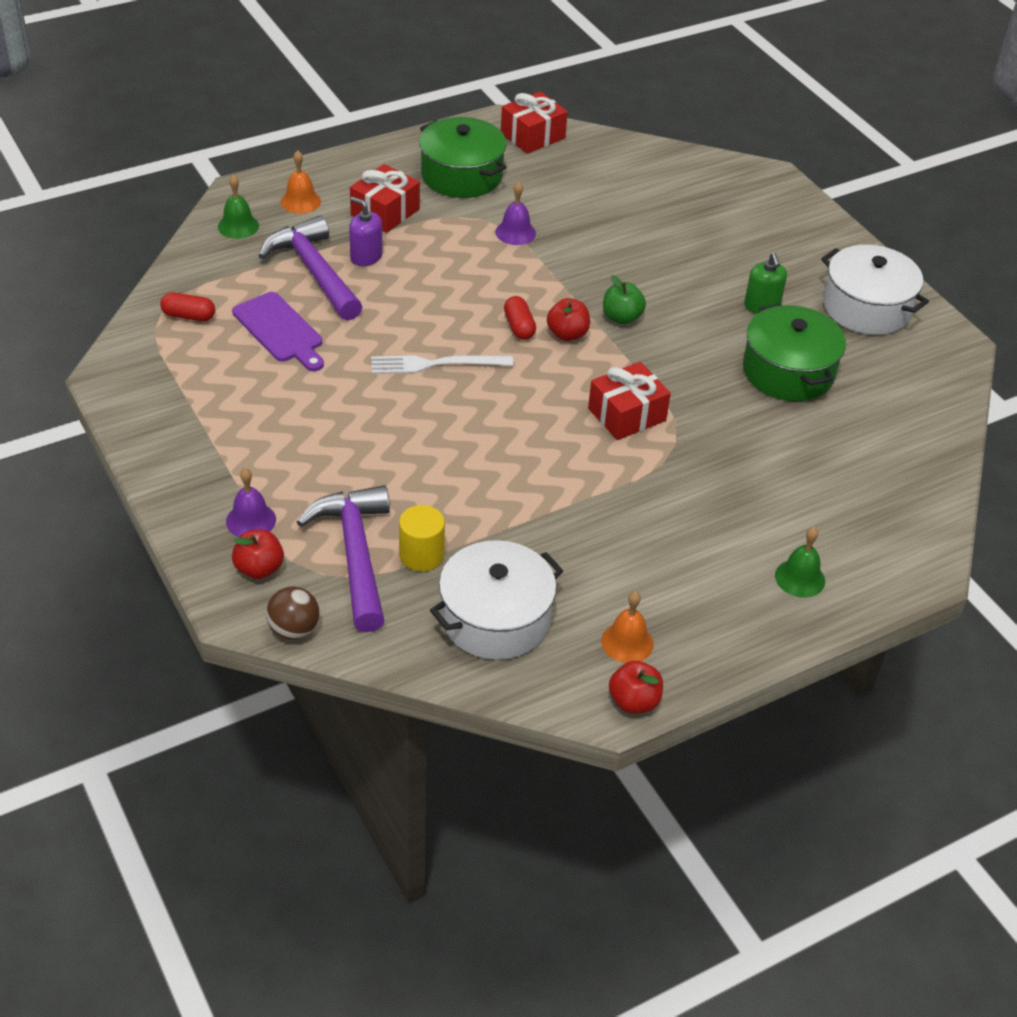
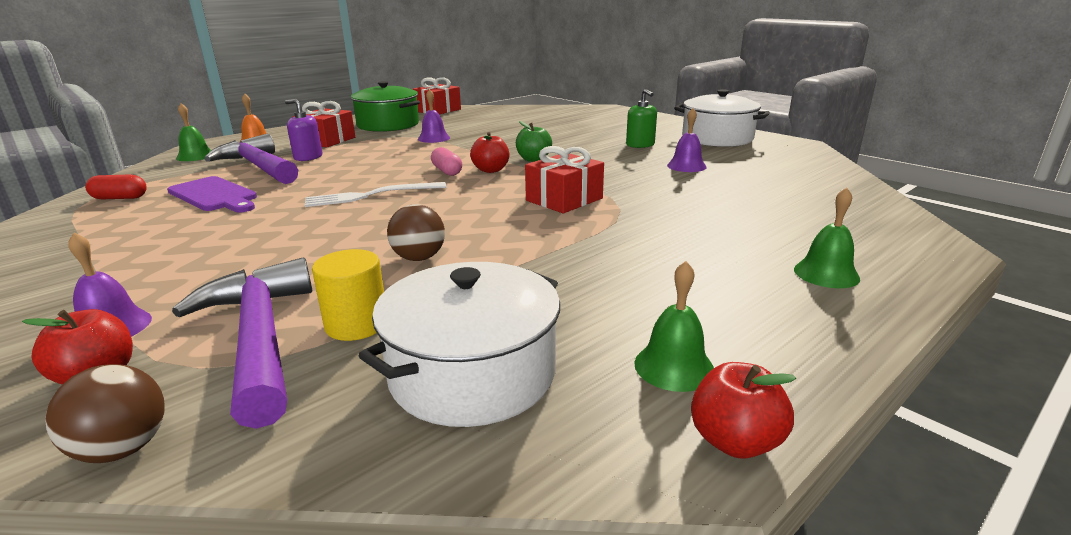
camera: 10 degrees left, 20 degrees down
red capsule [504,296,536,340] -> pink capsule [431,147,462,176]
orange bell [601,591,654,663] -> green bell [635,261,714,392]
green pot [743,304,846,401] -> purple bell [667,108,707,172]
none -> brown ball [387,204,445,261]

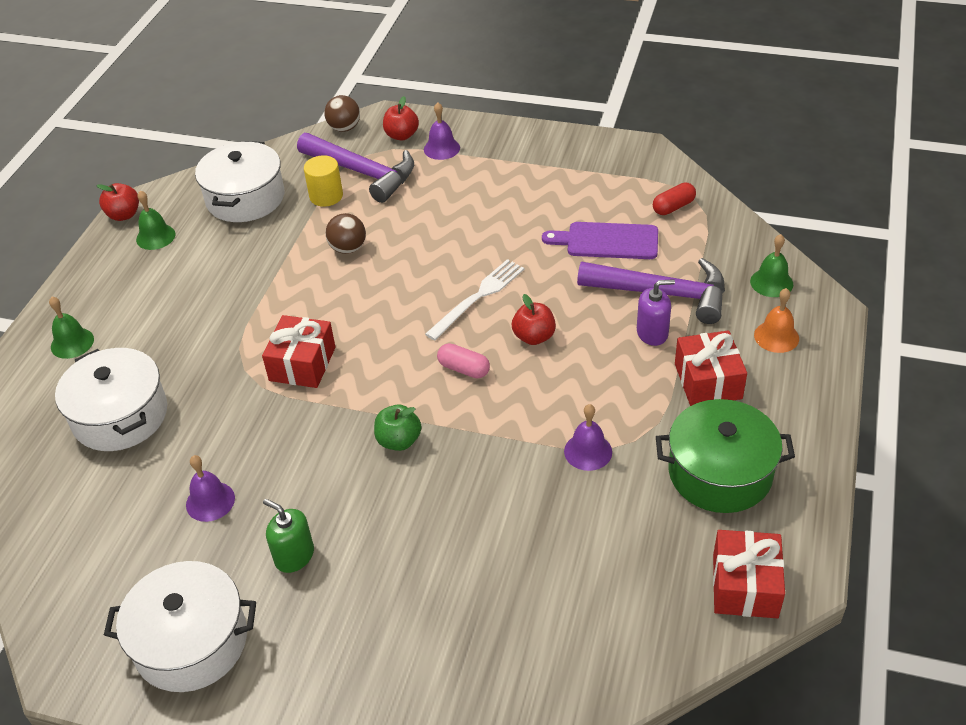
camera: 150 degrees right, 20 degrees up
red apple [470,132,509,173] -> red apple moved to [512,294,556,345]
none -> white pot [55,348,167,451]

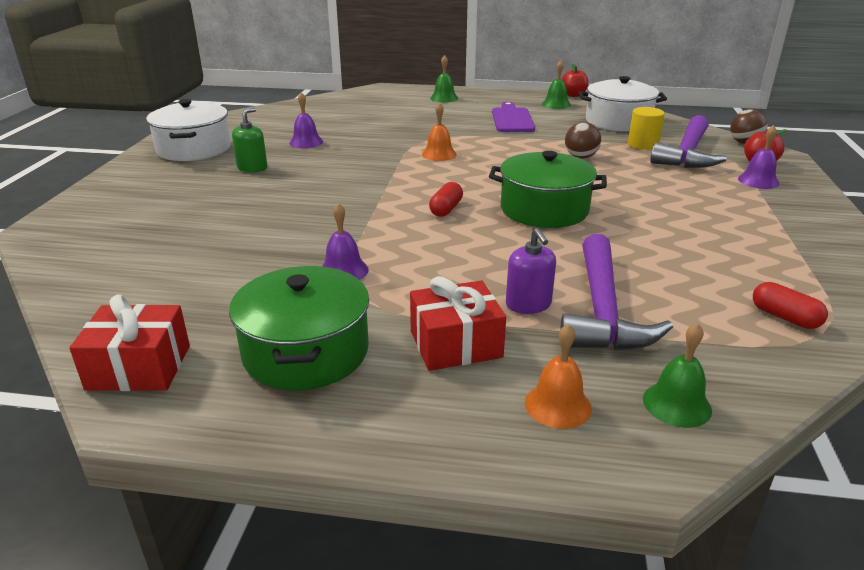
camera: 80 degrees right, 15 degrees down
white pot [55,348,167,451] -> none
red gift [262,315,335,388] -> orange bell [422,102,457,161]
green apple [374,405,421,451] -> none
white fork [425,259,524,340] -> green pot [489,151,607,228]
pink capsule [437,343,490,378] -> red capsule [429,182,463,217]
red apple [512,294,556,345] -> none
purple cutting board [542,222,658,259] -> purple cutting board moved to [492,102,535,132]

